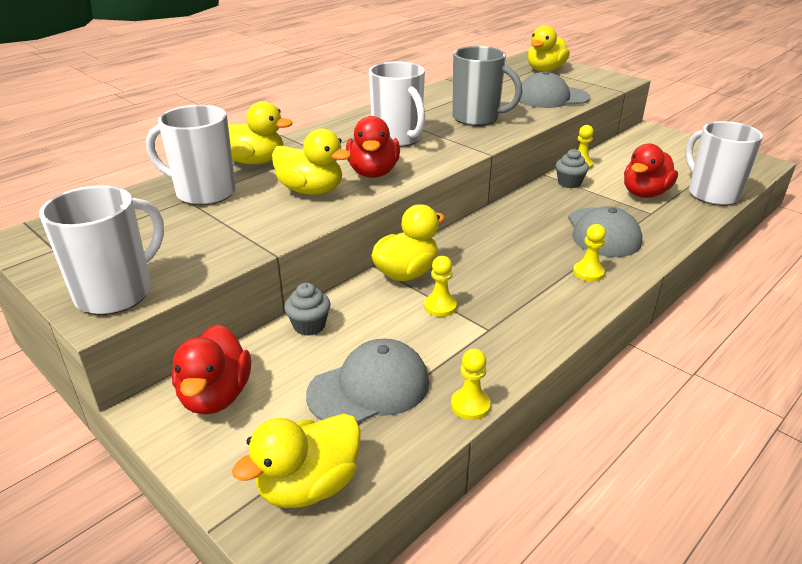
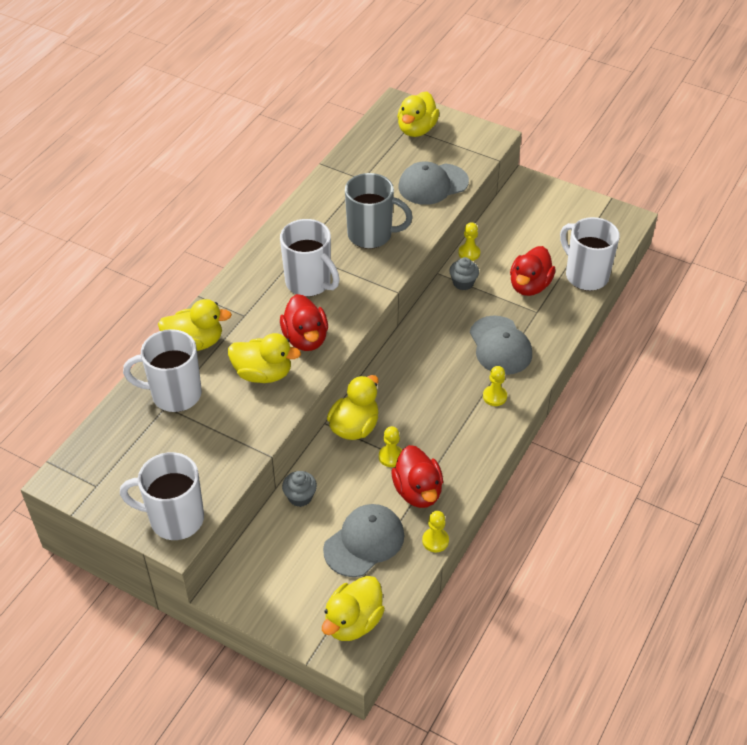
camera: 15 degrees left, 15 degrees up
white mug [39,185,164,315] -> white mug turned 105 degrees counterclockwise [120,452,204,540]
red duck [172,324,251,415] -> red duck moved to [391,445,443,508]

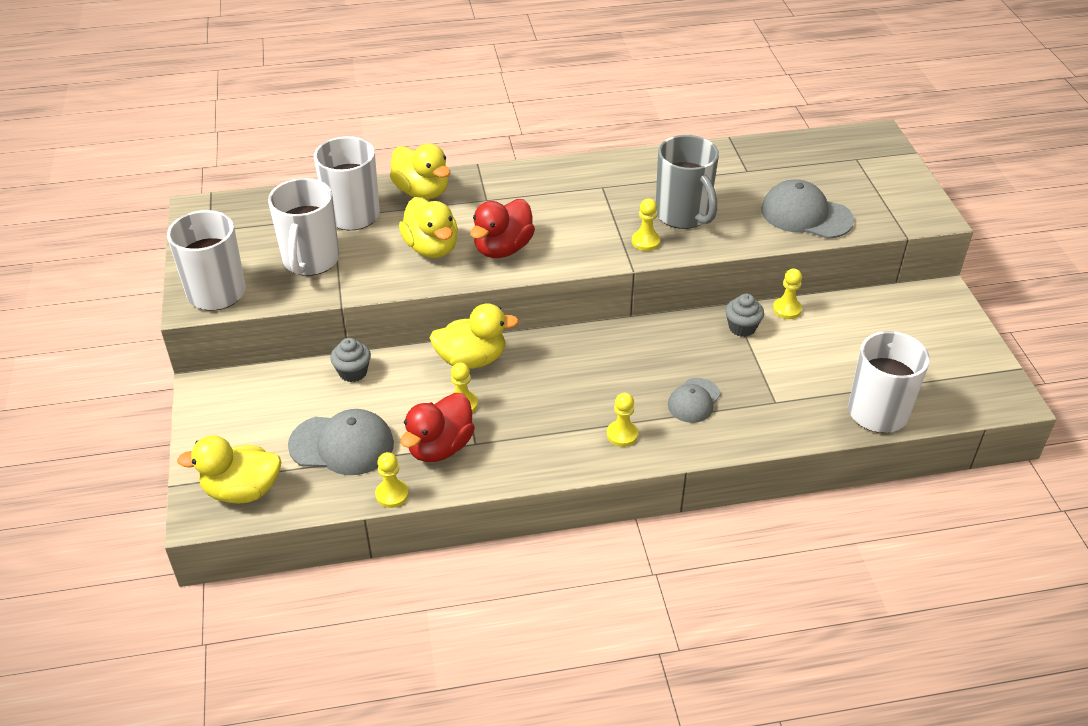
camera: 50 degrees right, 5 degrees down
white mug [280,219,340,297] -> white mug moved to [268,178,339,276]
yellow duck [397,91,440,137] -> none
grey cap [470,316,532,375] -> grey cap [668,378,721,423], size x0.61
red duck [510,246,556,296] -> none
none -> yellow pawn [632,198,660,251]

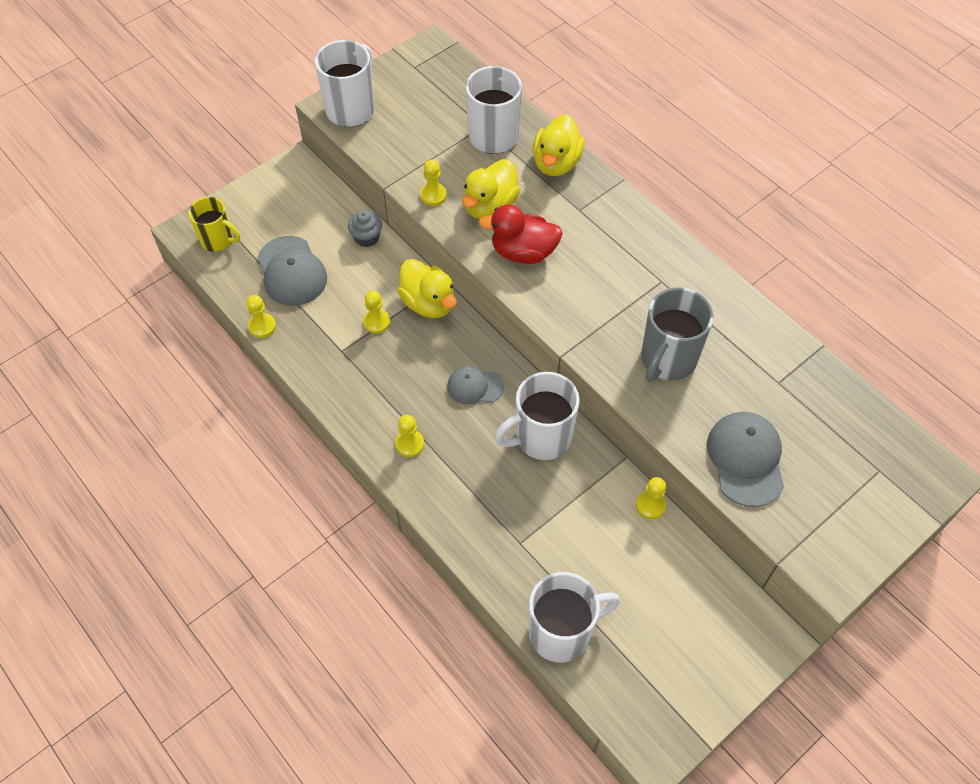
camera: 60 degrees right, 15 degrees up
yellow duck [177,435,281,503] -> yellow mug [188,197,240,252]
white mug [268,178,339,276] -> white mug moved to [495,372,580,460]
red duck [401,393,475,462] -> none
yellow pawn [632,198,660,251] -> yellow pawn moved to [420,160,447,206]
grey cap [668,378,721,423] -> grey cap moved to [447,366,504,405]
grey cupcake [725,294,764,337] -> none

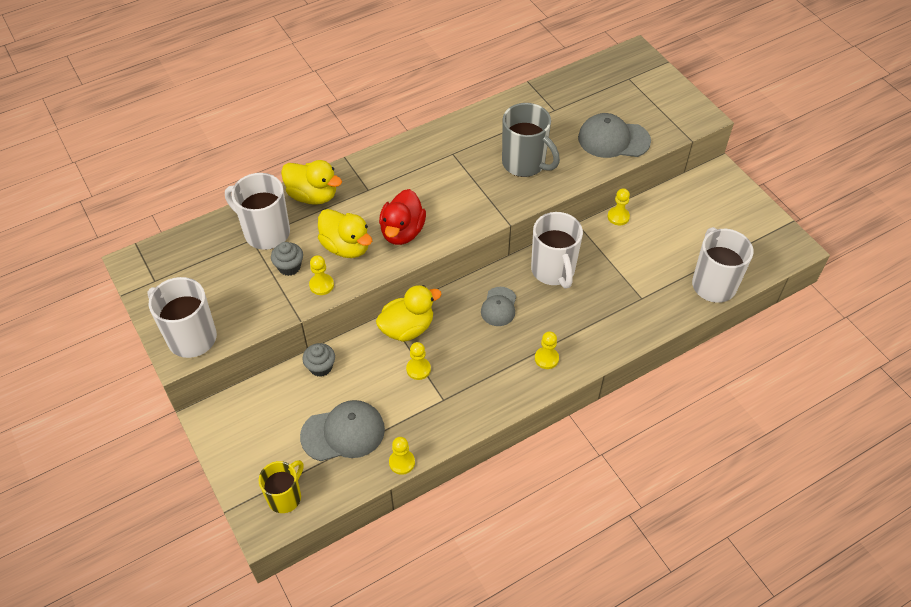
camera: 80 degrees left, 5 degrees down
none -> grey cupcake [271,242,303,276]

